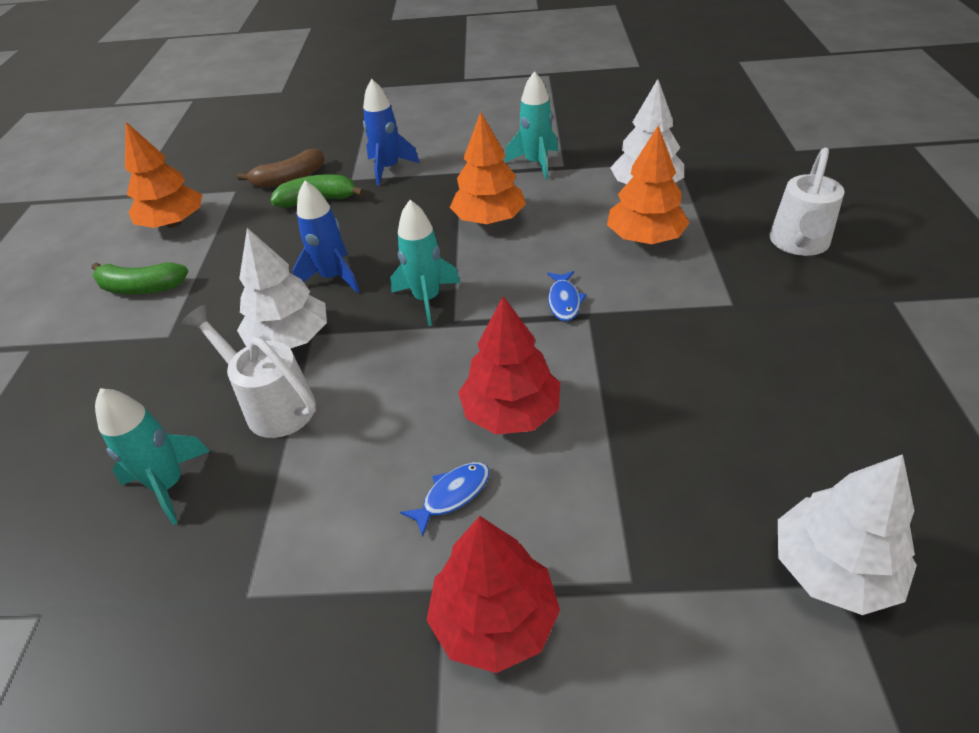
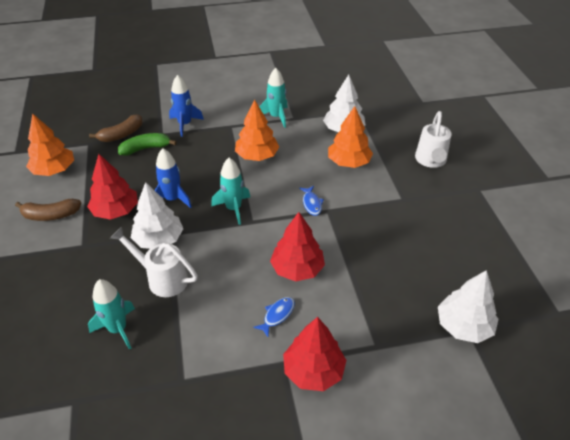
camera: 15 degrees left, 0 degrees up
green banana [92,262,188,294] -> brown banana [15,199,81,221]
none -> red tree [87,154,138,220]

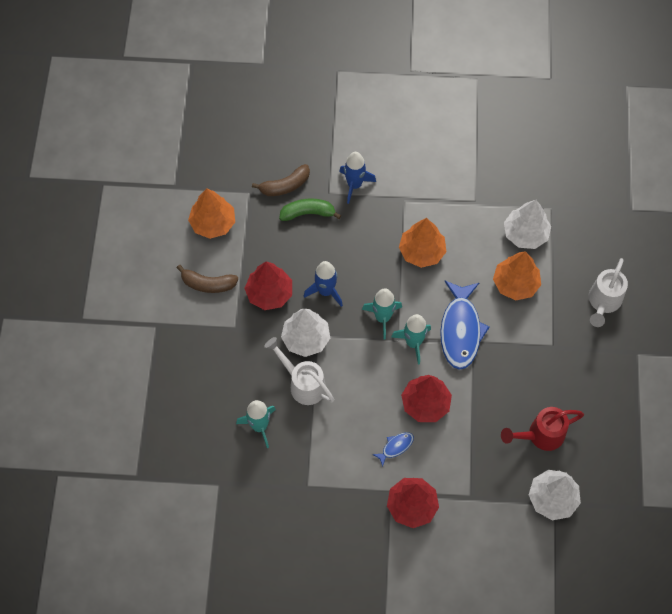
camera: 15 degrees right, 20 degrees up
turquoise rocket [259,68,288,128] -> turquoise rocket moved to [391,314,431,365]
blue fish [299,186,324,216] -> blue fish [440,281,490,370], size x2.23
none -> red watering can [501,407,584,451]

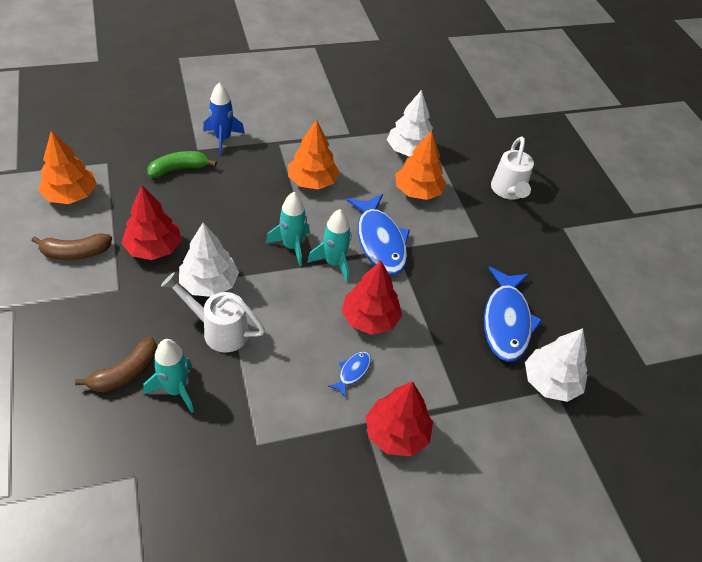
camera: 25 degrees left, 15 degrees down
brown banana [252,164,310,196] -> brown banana moved to [75,337,157,392]
blue rocket [304,261,343,307] -> none
red watering can [501,407,584,451] -> blue fish [484,267,543,362]

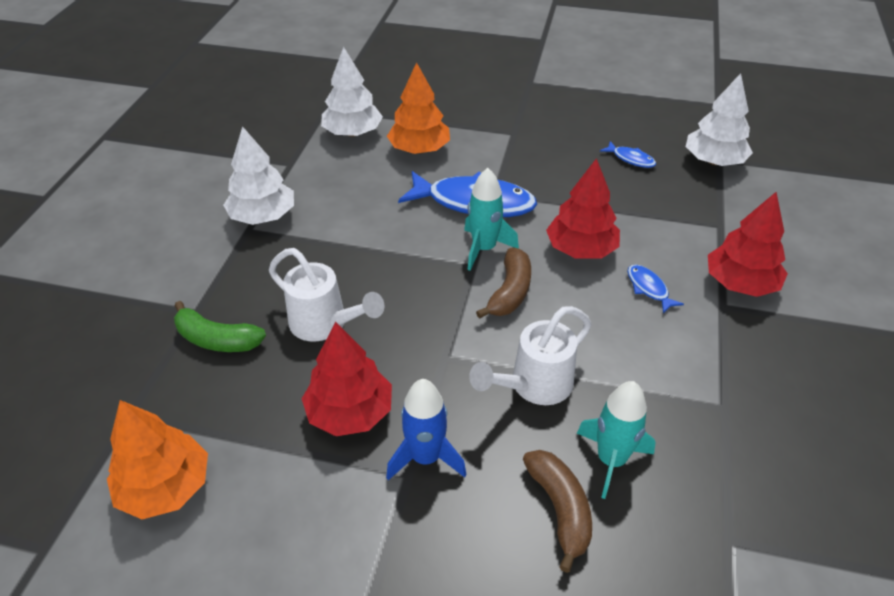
camera: 55 degrees left, 5 degrees down
brown banana [32,233,112,260] -> brown banana moved to [476,248,531,319]
green banana [147,151,217,178] -> green banana turned 75 degrees counterclockwise [174,301,266,352]
white tree [179,223,239,297] -> white tree moved to [223,126,294,225]
blue rocket [203,83,245,155] -> blue rocket moved to [386,379,467,480]
turquoise rocket [266,192,310,266] -> none
orange tree [288,119,339,190] -> none
blue fish [484,267,543,362] -> blue fish [600,141,656,168], size x0.45
white watering can [491,136,534,200] -> white watering can moved to [269,248,385,342]

